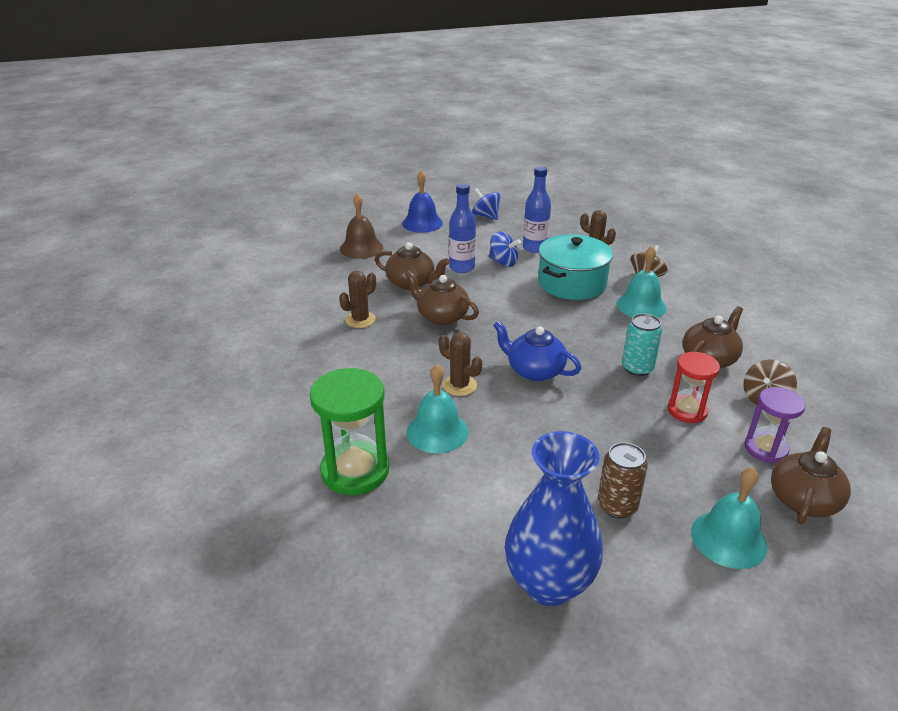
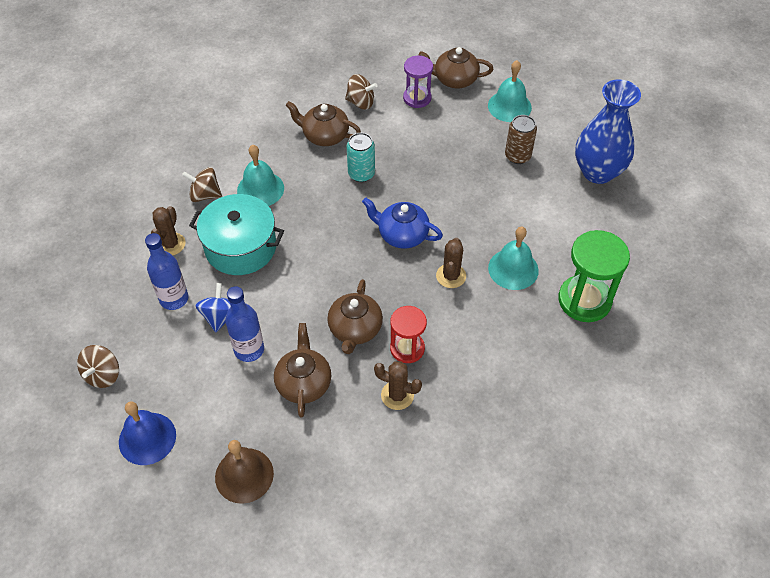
camera: 115 degrees left, 20 degrees up
blue spinning top [472,188,500,220] -> brown spinning top [77,345,119,388]
blue teapot [493,321,581,381] -> blue teapot turned 105 degrees clockwise [362,198,443,249]
red hourglass [668,352,720,423] -> red hourglass moved to [390,306,427,363]

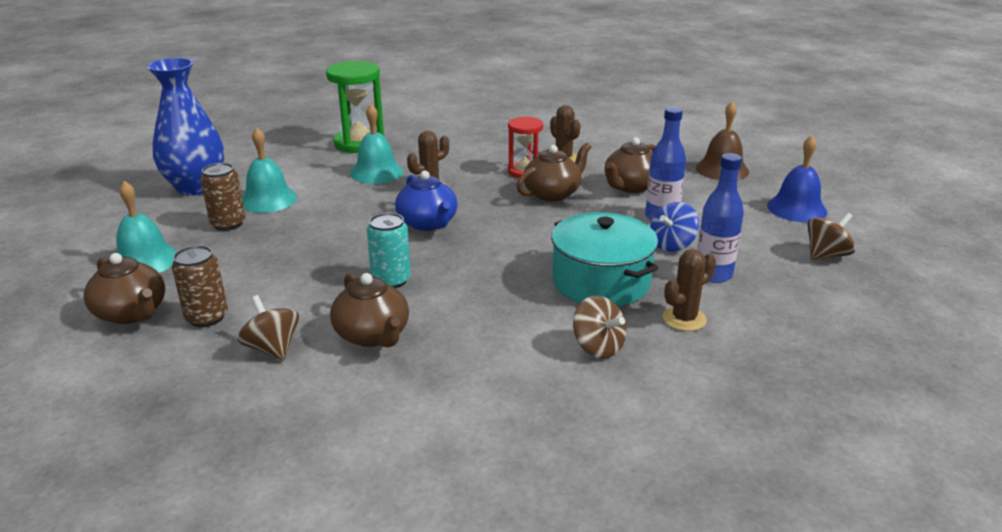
camera: 140 degrees left, 25 degrees down
turquoise bell [237,145,284,206] -> turquoise bell moved to [242,128,297,213]
purple hourglass [403,56,433,108] -> brown can [172,245,228,327]

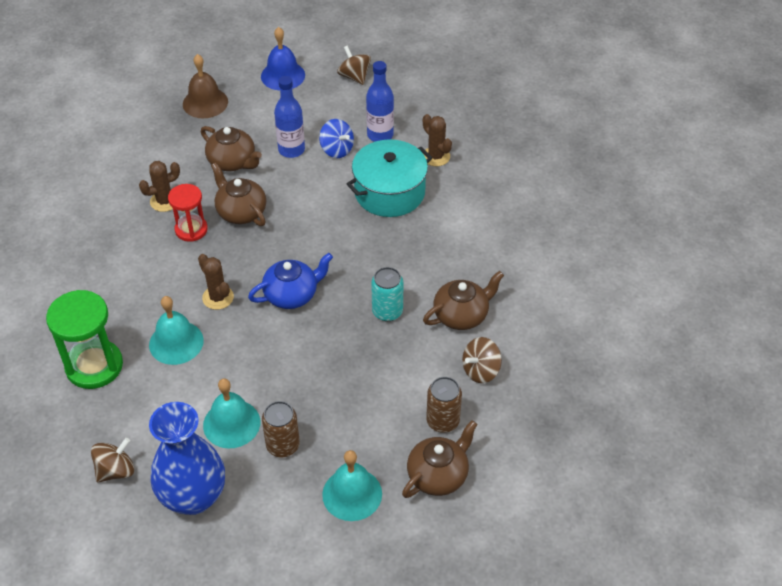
camera: 90 degrees left, 20 degrees up
brown spinning top [573,295,626,359] -> brown spinning top moved to [91,438,134,483]

